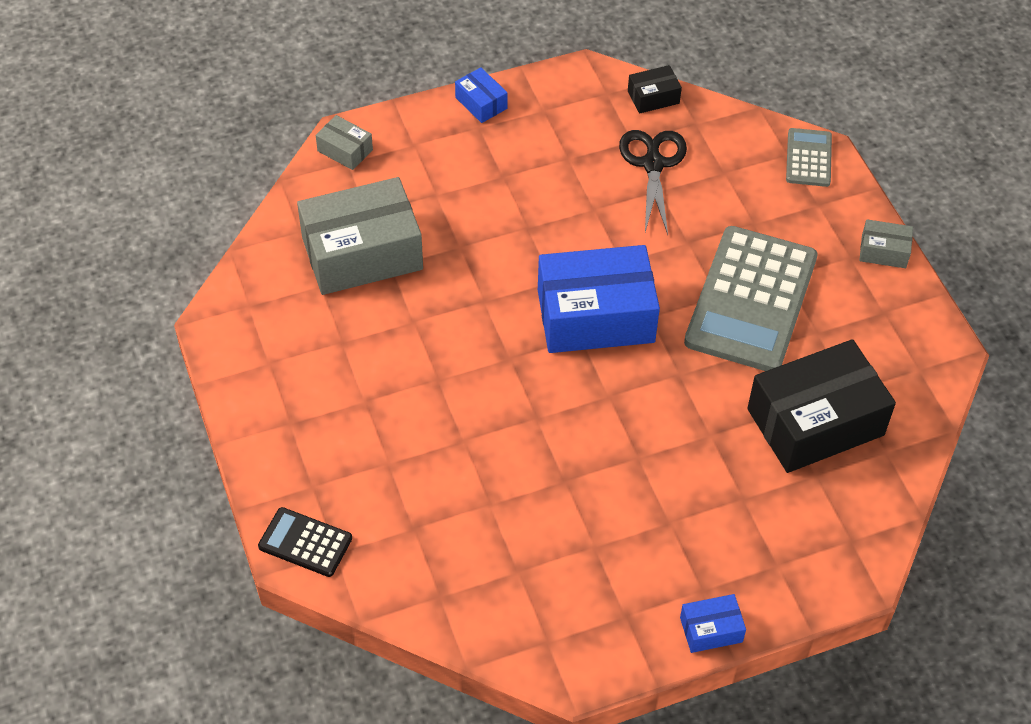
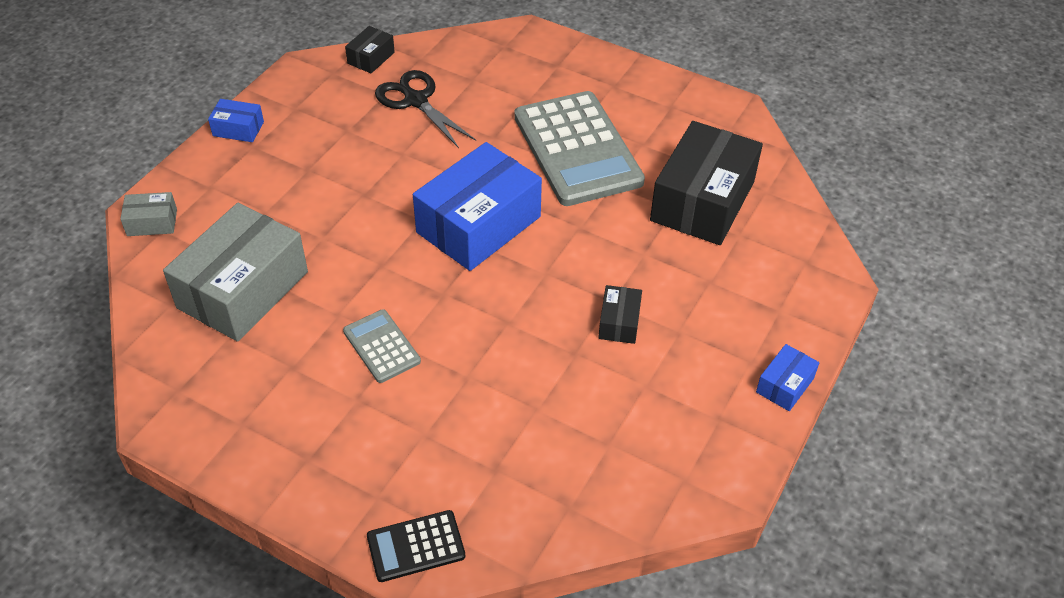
camera: 40 degrees left, 5 degrees down
grey calculator [786,128,832,187] -> grey calculator moved to [343,309,421,383]
grey box [859,219,913,268] -> none
none -> black box [598,285,642,344]

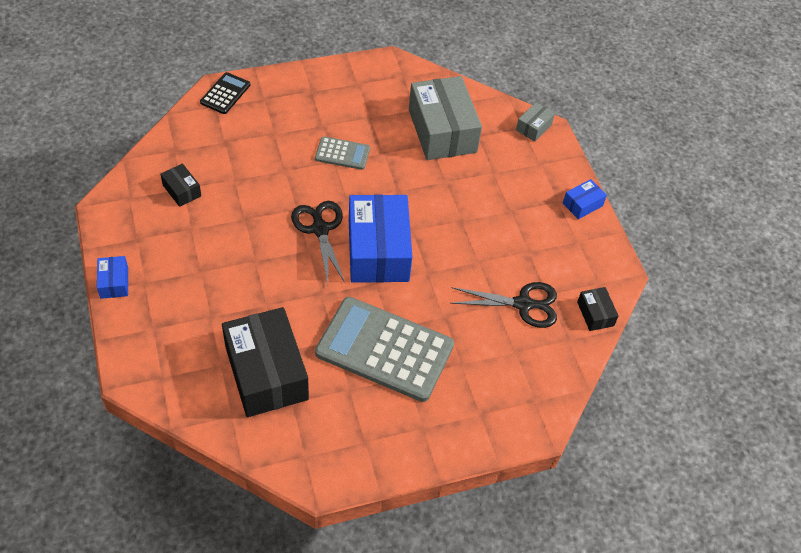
camera: 130 degrees right, 5 degrees up
black box [598,285,642,344] -> black box moved to [160,163,201,207]
none -> black scissors [291,201,345,284]

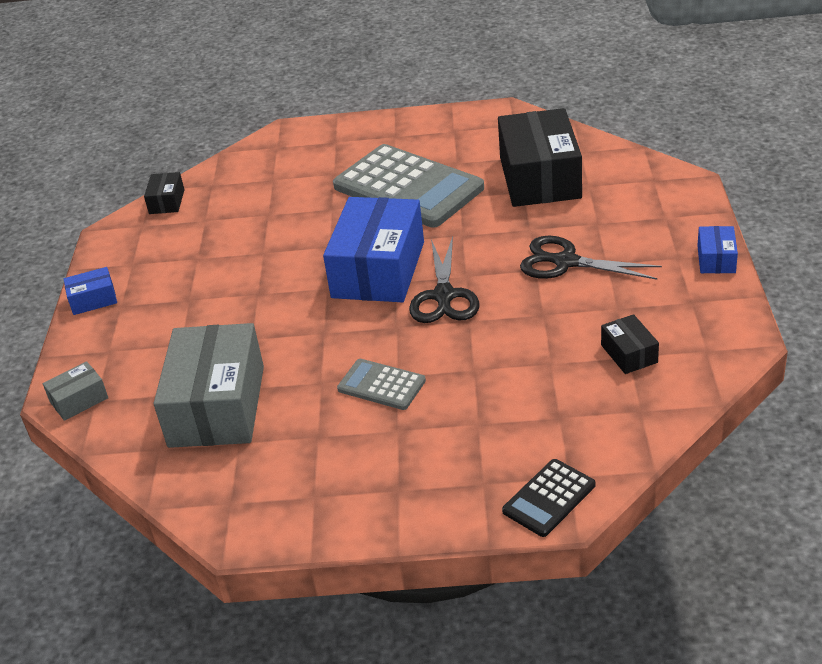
camera: 155 degrees left, 15 degrees down
black scissors [450,282,557,328] -> black scissors moved to [520,236,662,280]

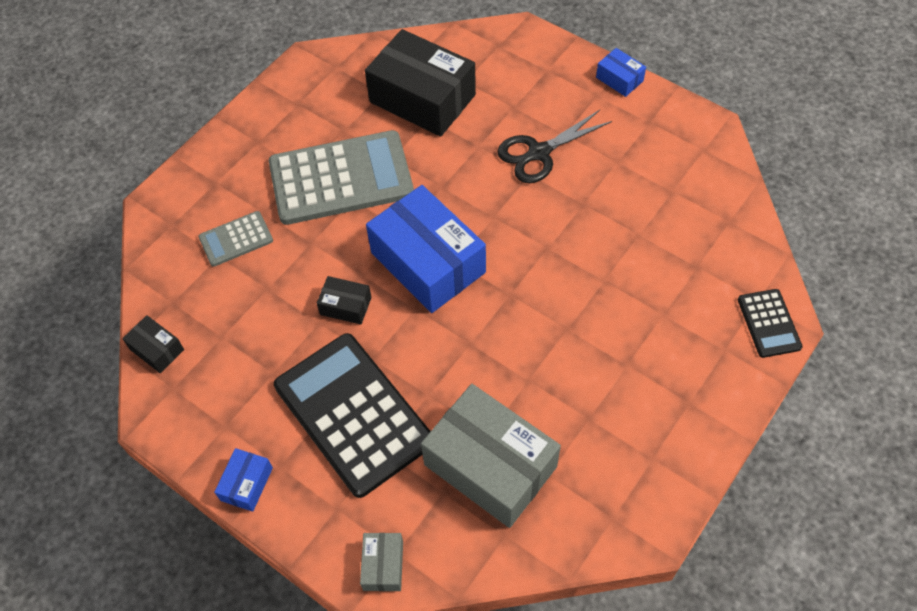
camera: 55 degrees left, 20 degrees up
grey calculator [337,359,426,410] -> grey calculator moved to [198,211,273,267]
black scissors [409,236,480,323] -> none
black box [601,314,659,374] -> black box moved to [317,276,372,325]
none -> black calculator [274,333,431,498]

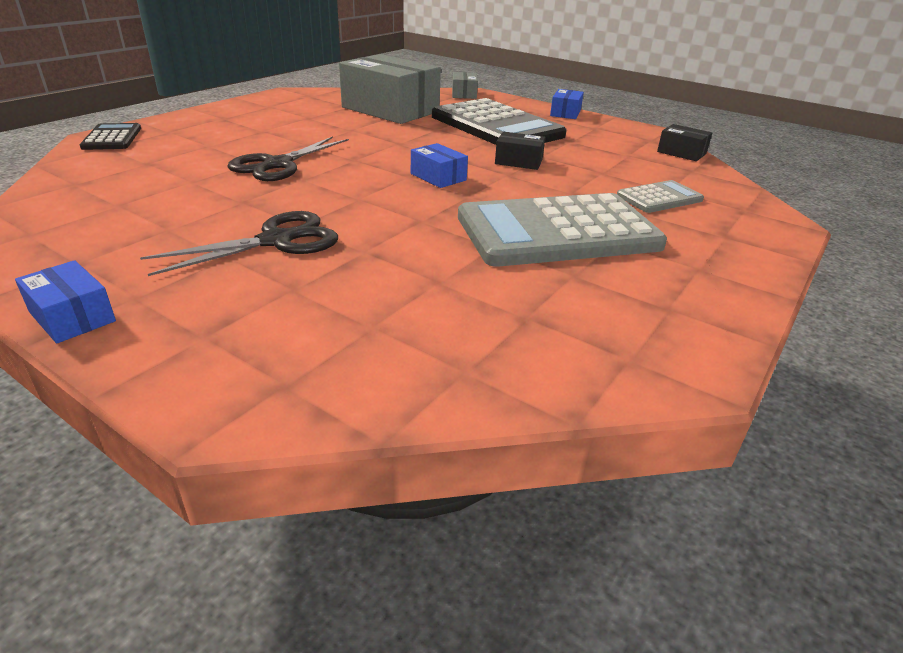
camera: 175 degrees right, 25 degrees down
black box [365,29,476,137] -> none
blue box [366,185,486,313] -> blue box [411,143,468,188], size x0.45
none -> black scissors [227,136,349,181]

